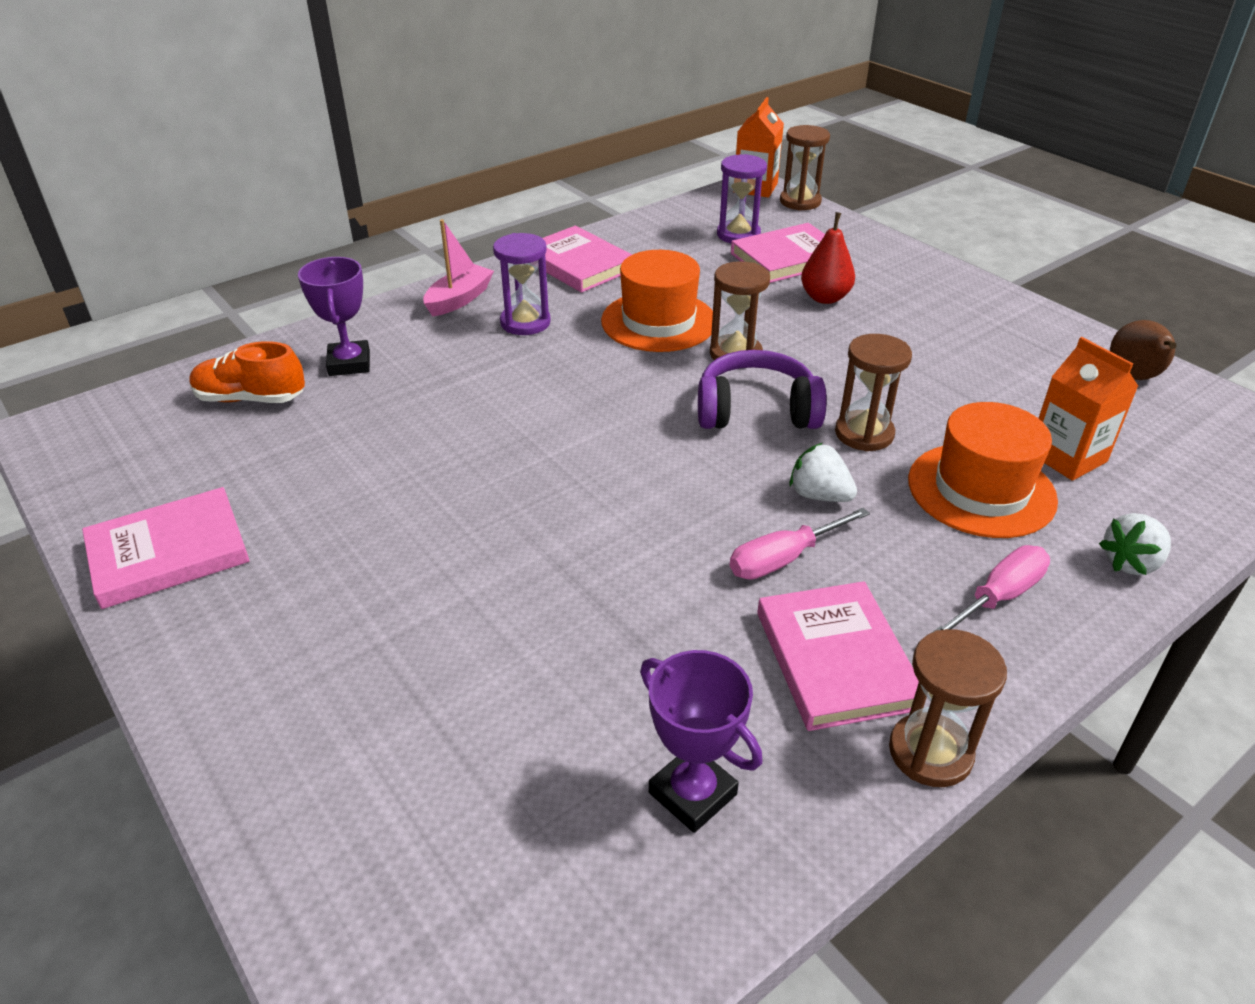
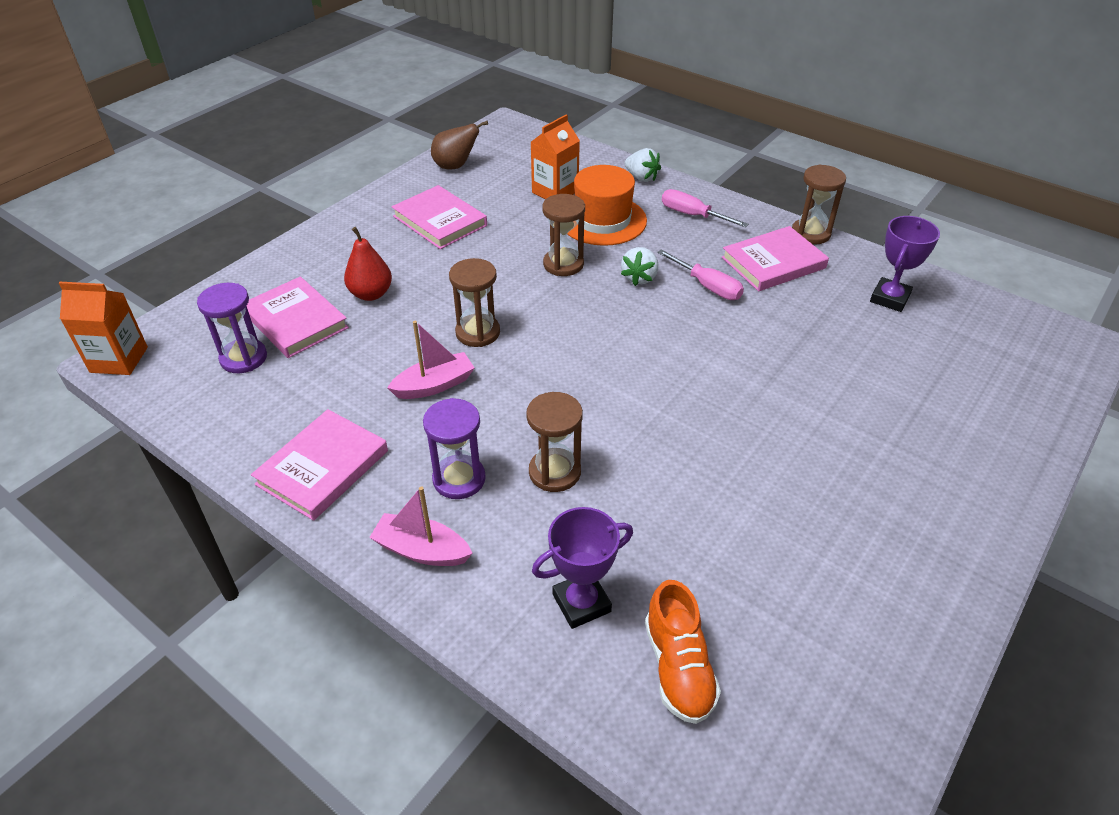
camera: 105 degrees left, 5 degrees up
pink book [82,487,250,609] -> pink book moved to [392,185,487,249]
orange hat [601,250,713,352] -> pink boat [387,321,474,399]
purple headphones [698,350,827,429] -> none
brown hourglass [780,125,830,211] -> brown hourglass moved to [526,392,583,492]

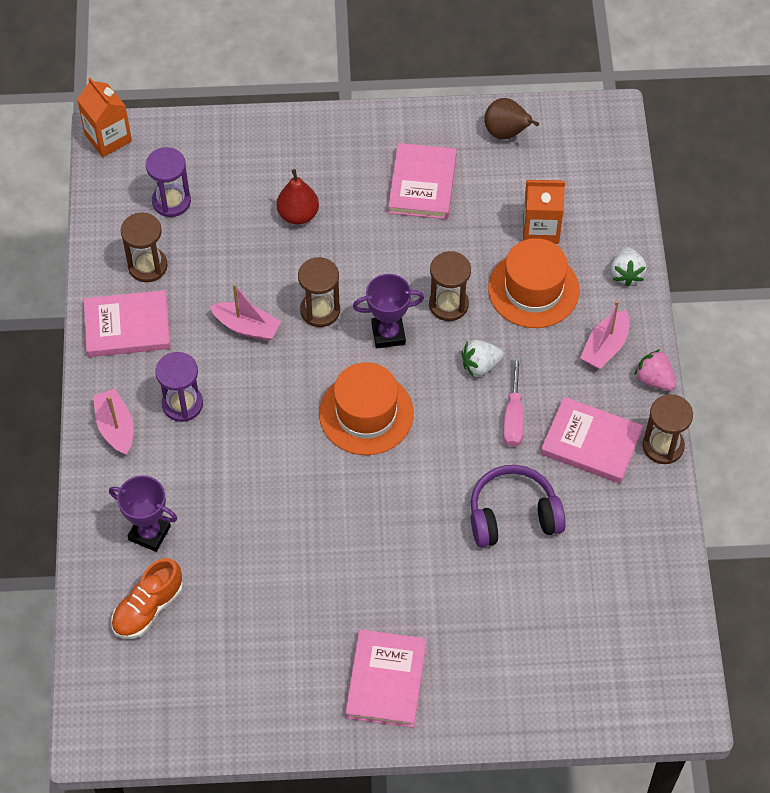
camera: 50 degrees right, 15 degrees up
pink book [247,276,349,358] -> pink book moved to [345,629,427,728]
brown hourglass [526,392,583,492] -> brown hourglass moved to [121,212,168,282]
pink screwdriver [662,189,748,227] -> pink boat [580,300,630,369]
purple trophy [870,216,940,312] -> purple trophy moved to [353,274,424,348]
none -> orange hat [319,362,414,455]
none -> purple headphones [471,465,566,548]
none -> pink strawberry [635,349,676,391]

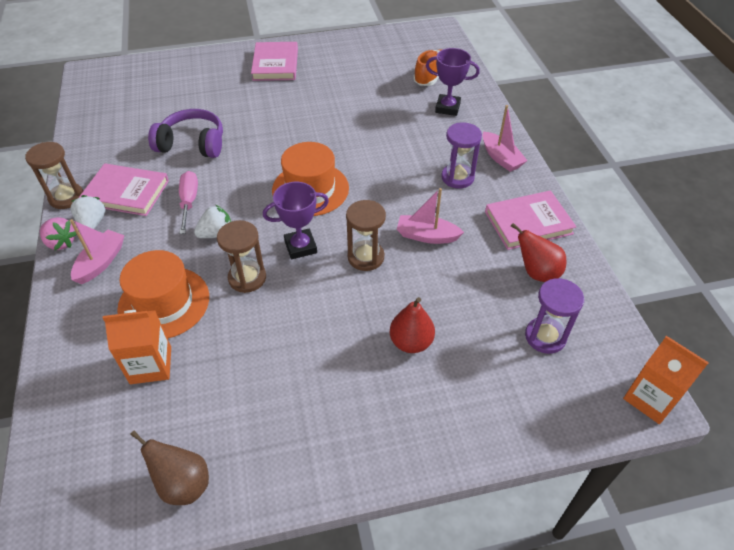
camera: 170 degrees right, 10 degrees down
brown hourglass [121,212,168,282] -> red pear [511,223,566,282]
pink book [388,143,457,219] -> none
purple headphones [471,465,566,548] -> purple headphones turned 150 degrees counterclockwise [148,109,223,158]
white strawberry [611,247,647,287] -> white strawberry moved to [70,195,105,229]

